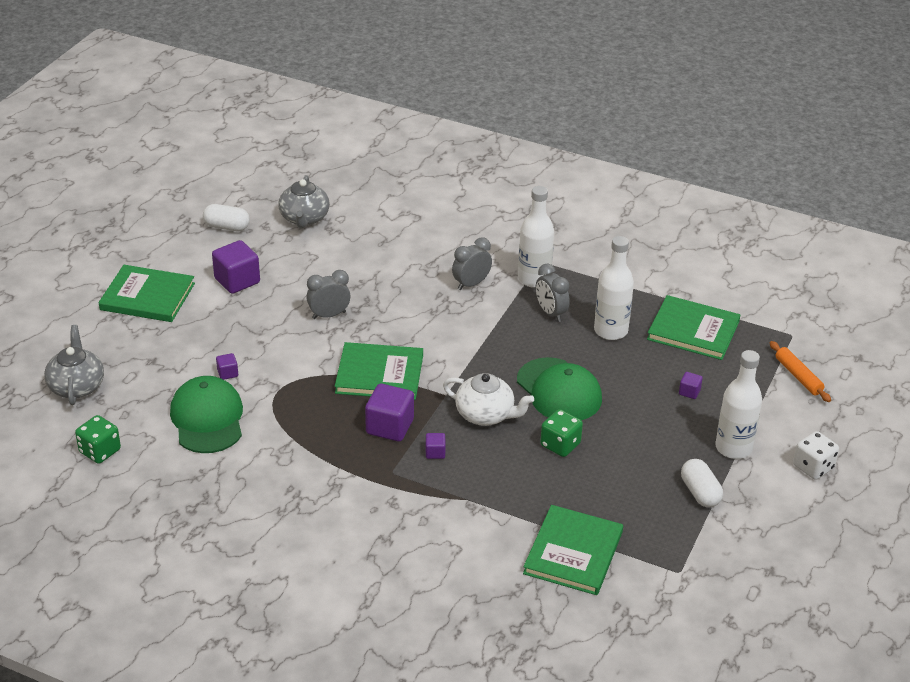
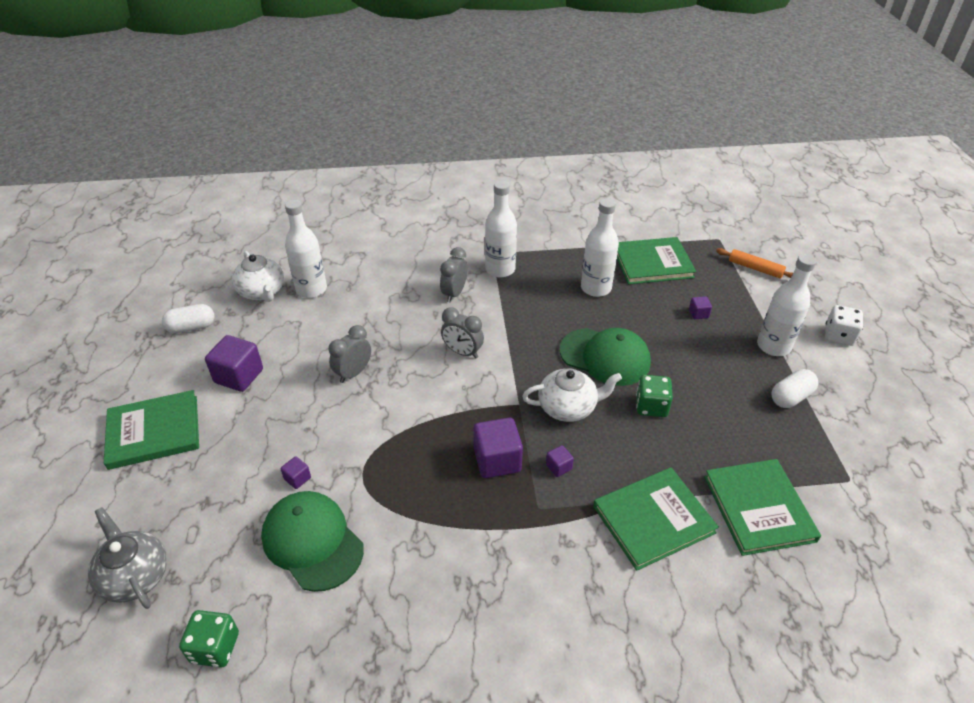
camera: 30 degrees left, 5 degrees up
grey teapot [278,175,330,228] -> white teapot [232,251,284,302]
green book [335,342,423,400] -> green book moved to [593,467,719,571]
grey clock [536,264,570,322] -> grey clock moved to [441,307,484,359]
white capsule [681,459,723,507] -> white capsule turned 75 degrees counterclockwise [771,369,819,408]
none -> white bottle [285,200,327,298]

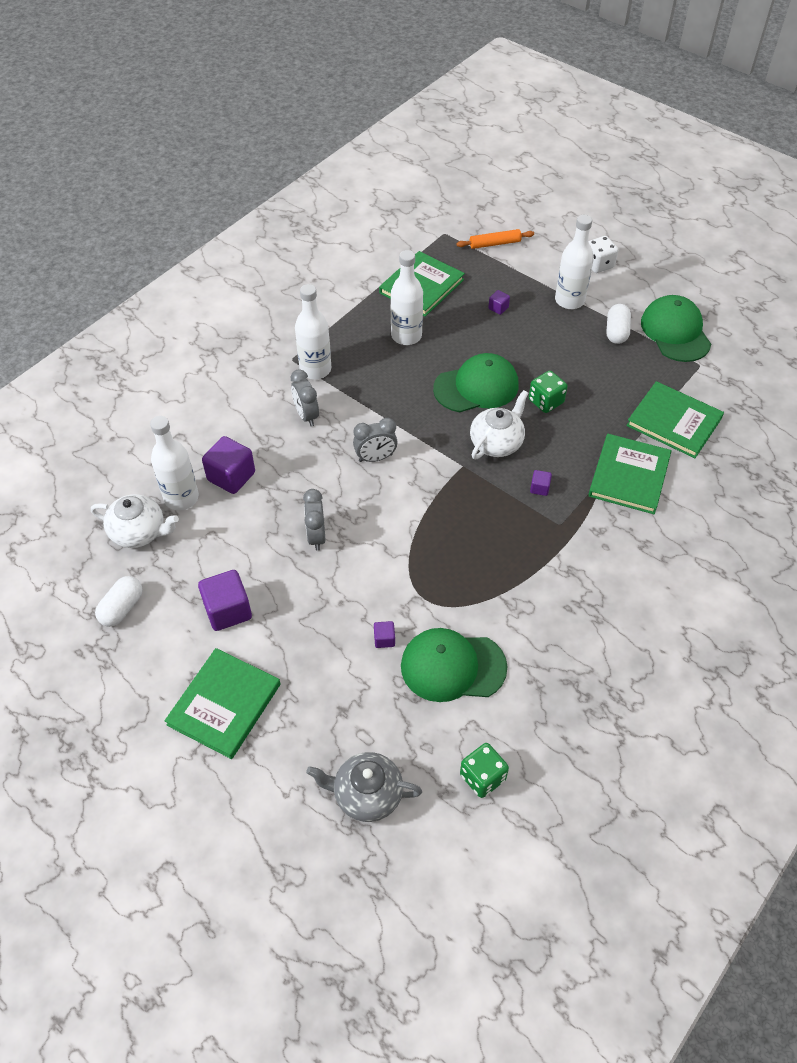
camera: 45 degrees left, 10 degrees up
purple cube [473,418,523,478] -> purple cube moved to [202,436,255,494]
none -> green cap [641,295,711,362]

